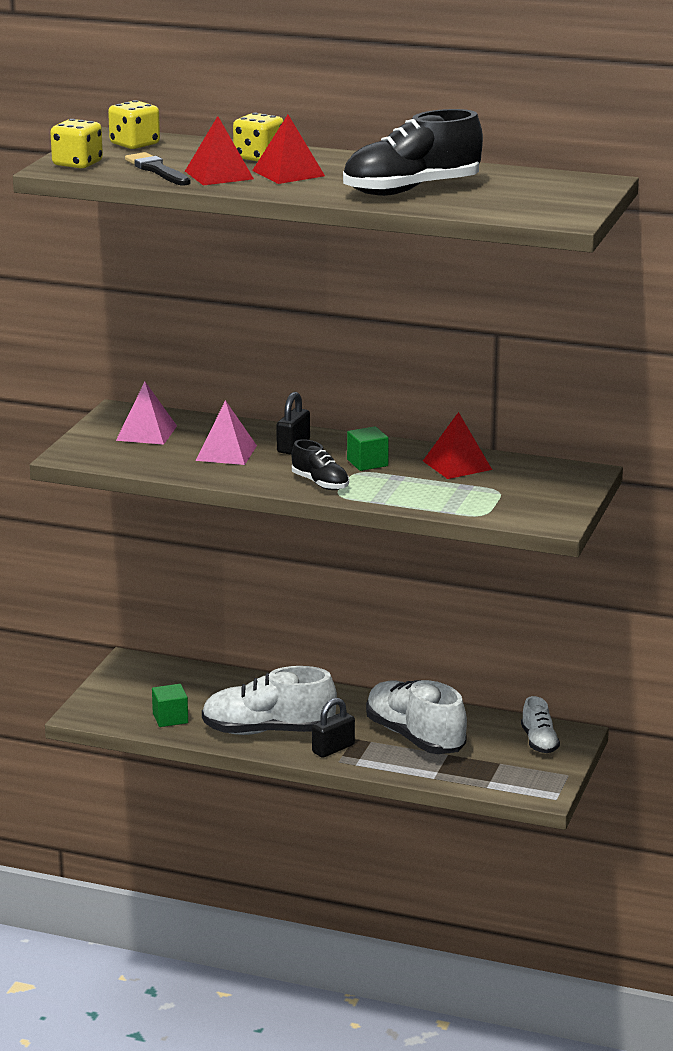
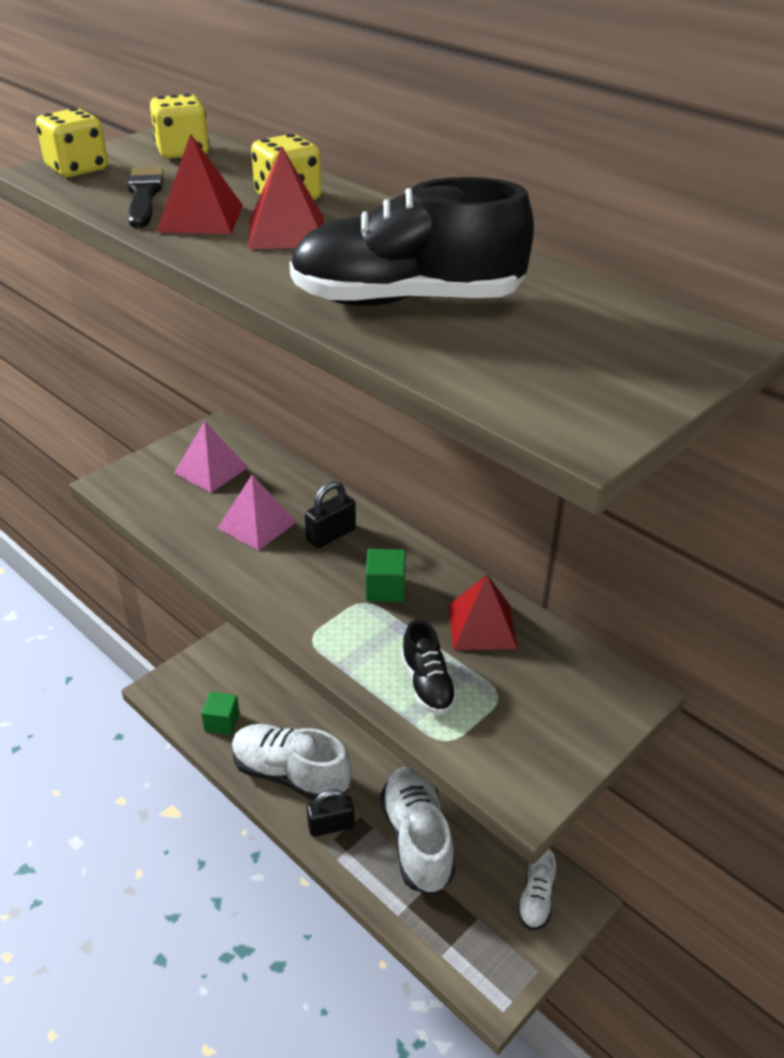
camera: 25 degrees right, 15 degrees up
black shoe [292,439,349,490] -> black shoe moved to [401,620,458,715]

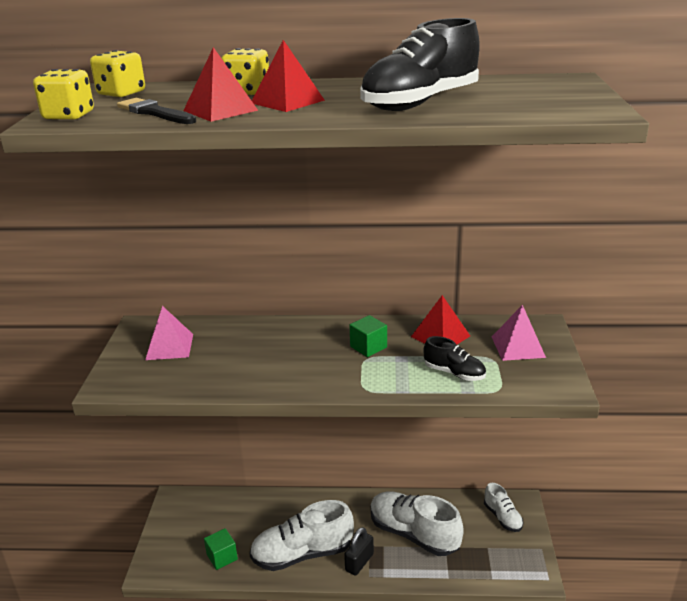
camera: 40 degrees left, 10 degrees down
pink pyramid [218,475,296,551] -> pink pyramid moved to [492,305,546,361]
black padlock [305,481,356,548] -> none

